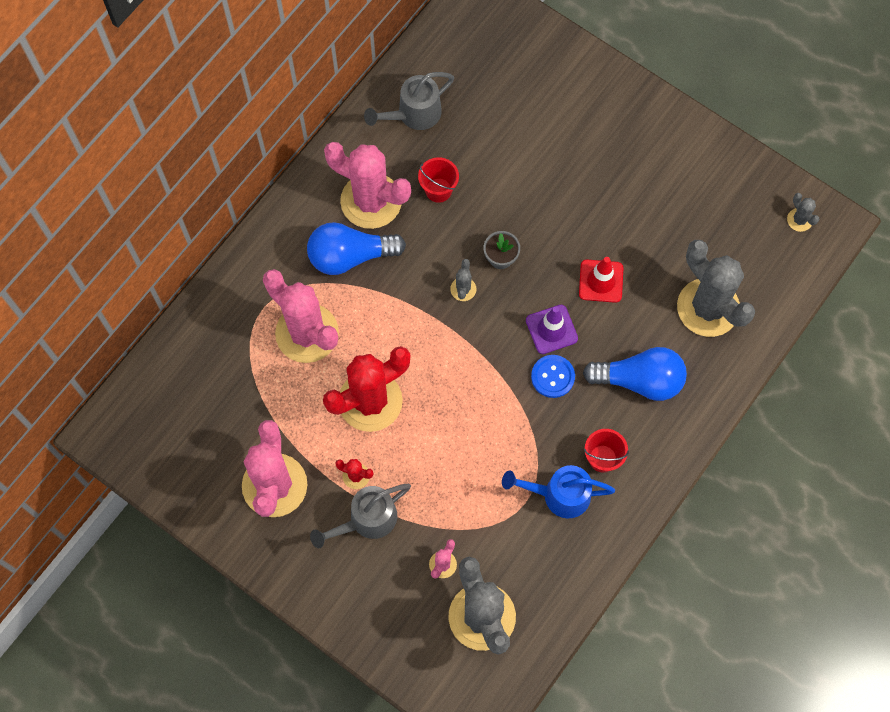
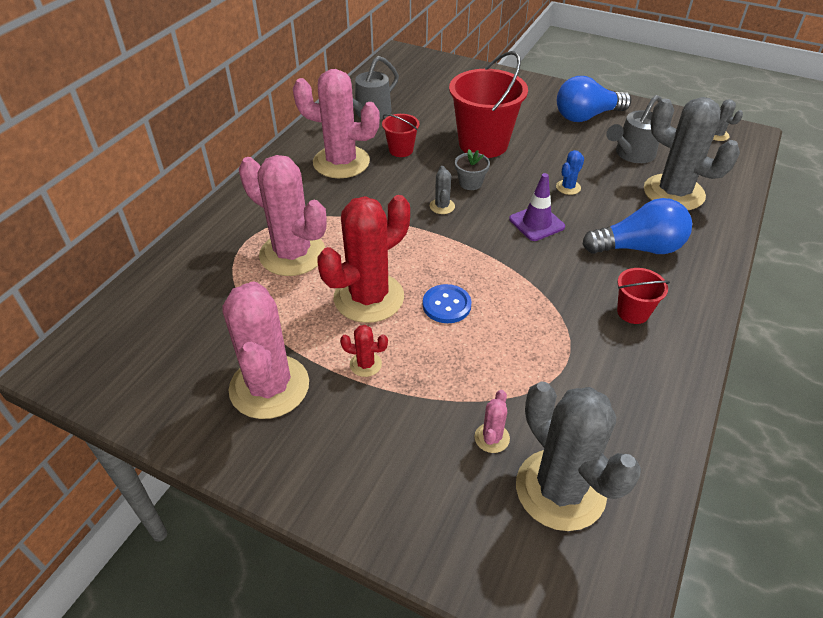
camera: 10 degrees left, 25 degrees down
blue light bulb [307,222,406,275] -> blue light bulb moved to [557,76,631,122]
grey watering can [310,484,411,548] -> grey watering can moved to [606,95,662,163]
blue watering can [502,465,615,518] -> none
blue button [531,355,575,398] -> blue button moved to [423,284,472,323]
red traffic cone [579,257,623,303] -> blue cactus [556,150,584,195]
none -> red bucket [449,51,528,158]

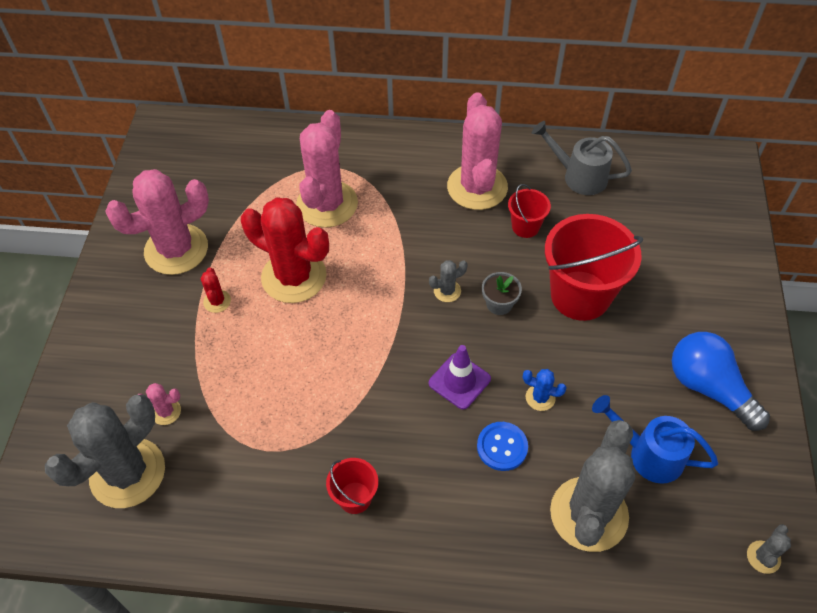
camera: 70 degrees right, 10 degrees up
blue button [423,284,472,323] -> blue button moved to [477,422,528,471]
blue light bulb [582,198,692,254] -> none
grey watering can [606,95,662,163] -> blue watering can [592,395,718,484]

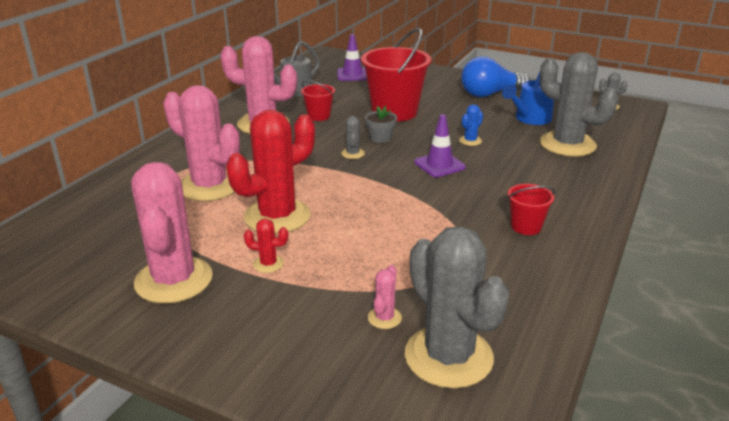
camera: 70 degrees left, 25 degrees down
blue button [477,422,528,471] -> none
none -> purple traffic cone [337,34,367,81]

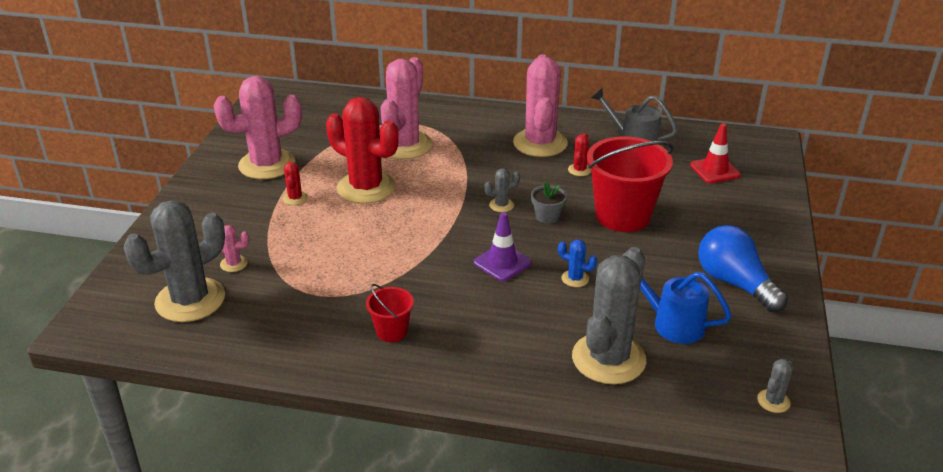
camera: 75 degrees right, 5 degrees up
red bucket [301,80,335,121] -> red cactus [568,133,591,176]
purple traffic cone [337,34,367,81] -> red traffic cone [690,123,741,183]

